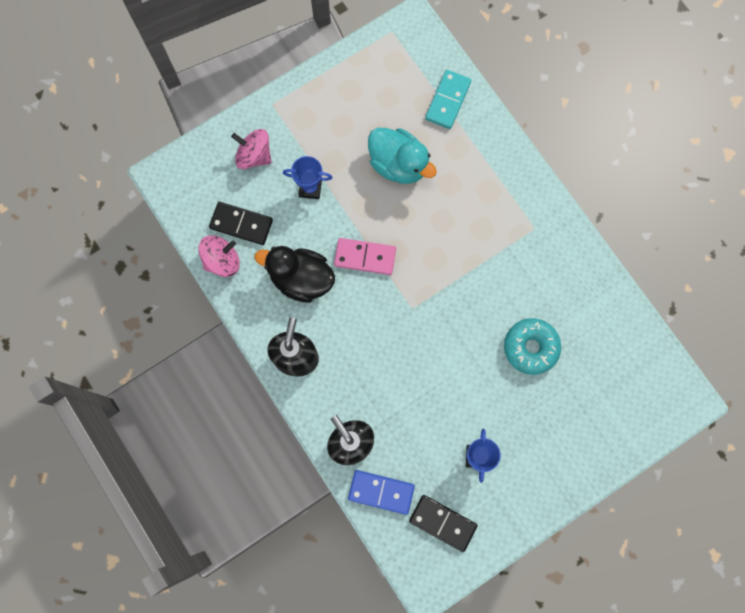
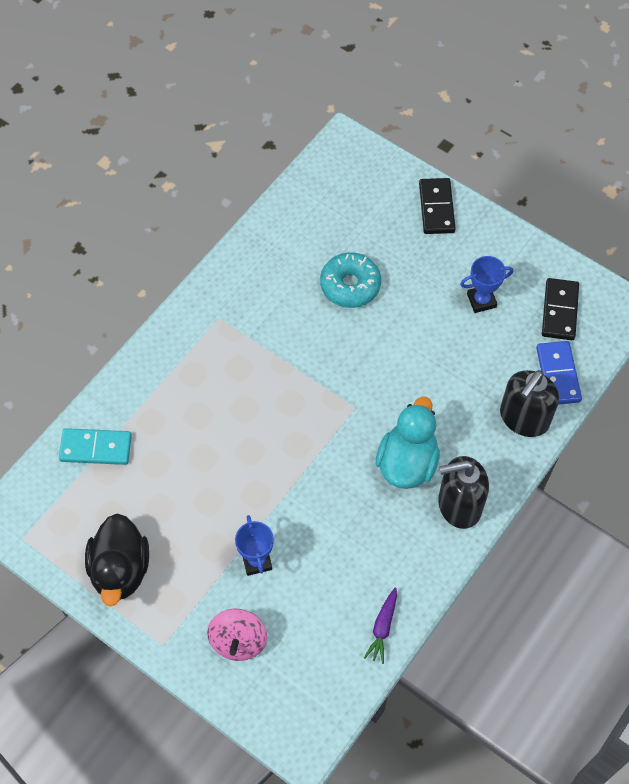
camera: 110 degrees left, 15 degrees down
pink spinning top [198,236,240,277] -> purple carrot [364,587,397,664]
black domino [209,202,273,245] -> black domino moved to [419,178,456,234]
black duck [255,246,335,303] -> black duck moved to [85,513,149,607]
pink domino [334,238,396,275] -> none
turquoise duck [368,128,437,184] -> turquoise duck moved to [376,397,440,489]

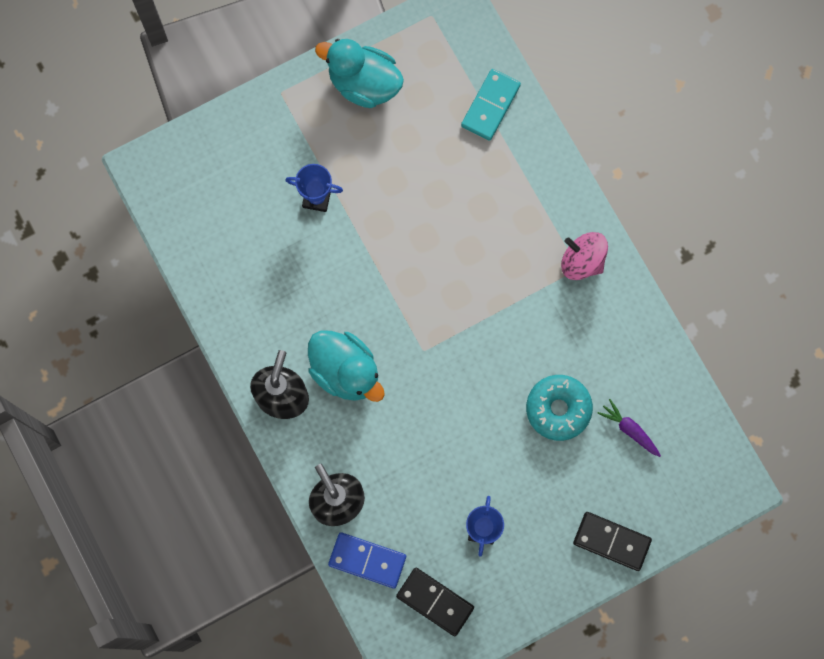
camera: 115 degrees right, 15 degrees up
black duck [85,513,149,607] -> turquoise duck [315,39,404,108]
pink spinning top [207,609,267,661] -> pink spinning top moved to [561,232,608,280]
purple carrot [364,587,397,664] -> purple carrot moved to [597,399,661,457]

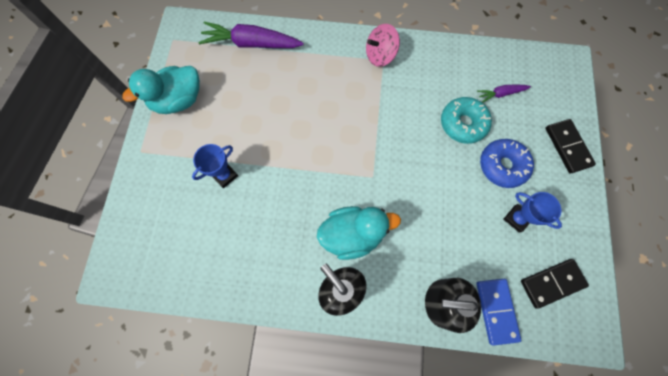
camera: 55 degrees left, 5 degrees down
blue domino [328,532,406,589] -> blue domino turned 60 degrees counterclockwise [476,279,521,346]
turquoise domino [461,69,521,141] -> purple carrot [198,21,304,48]
black domino [573,512,652,571] -> black domino turned 75 degrees counterclockwise [546,119,596,173]
none -> blue donut [480,139,534,188]

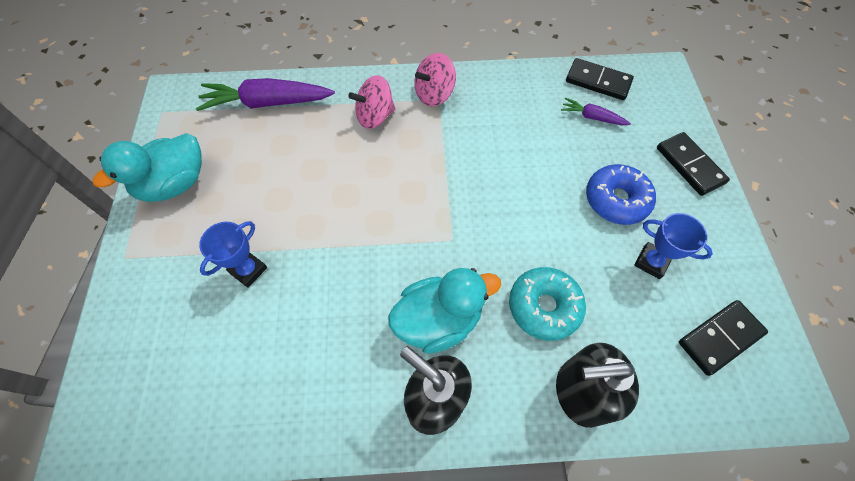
camera: 10 degrees left, 10 degrees down
turquoise donut [441,97,492,144] -> turquoise donut moved to [509,267,586,341]
blue domino [476,279,521,346] -> none
purple carrot [477,84,531,103] -> purple carrot turned 45 degrees clockwise [561,98,631,125]
none -> pink spinning top [348,75,395,129]
none -> black domino [566,58,634,100]

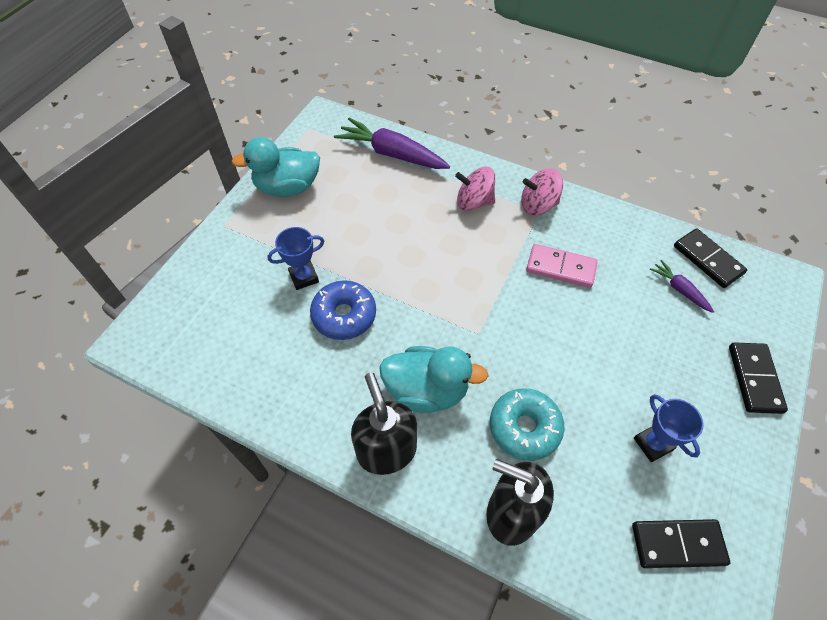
camera: 30 degrees right, 5 degrees down
blue donut [586,164,656,225] -> blue donut moved to [310,280,376,340]
none -> pink domino [526,244,598,288]

